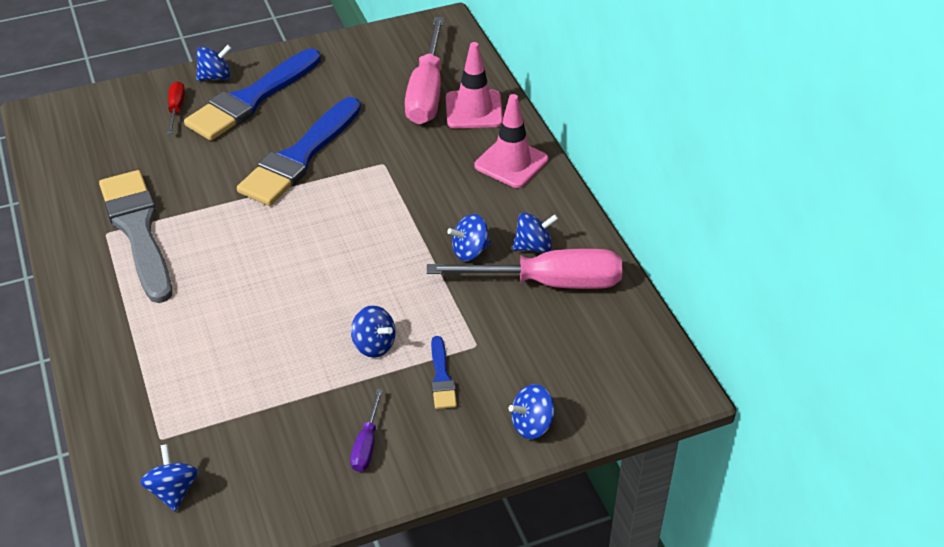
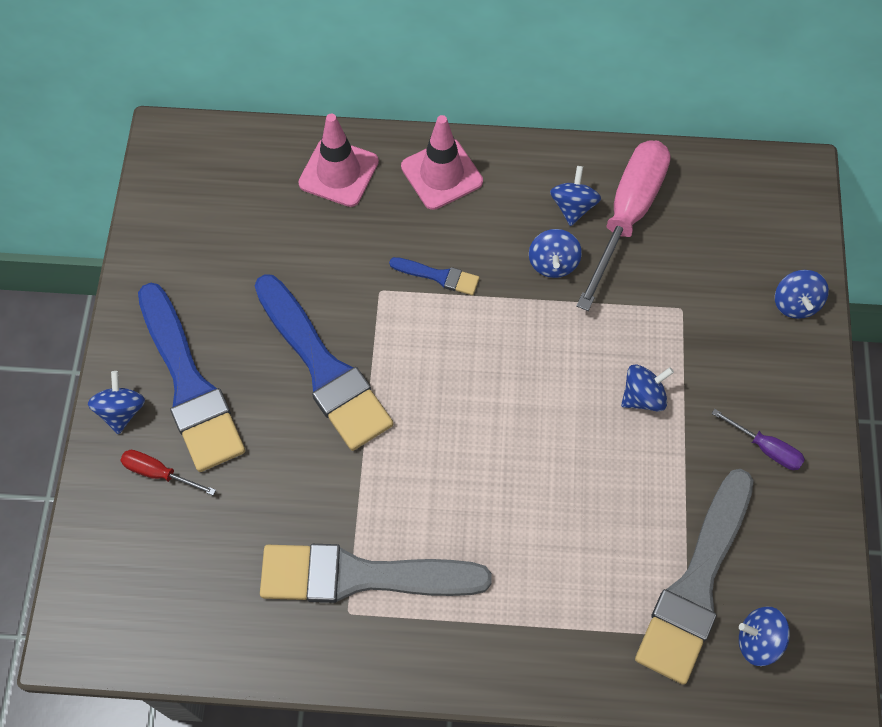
camera: 65 degrees left, 20 degrees up
pink screwdriver [405,17,444,124] -> none
blue brush [431,336,457,409] -> blue brush moved to [389,257,479,295]
none -> grey brush [635,469,754,685]

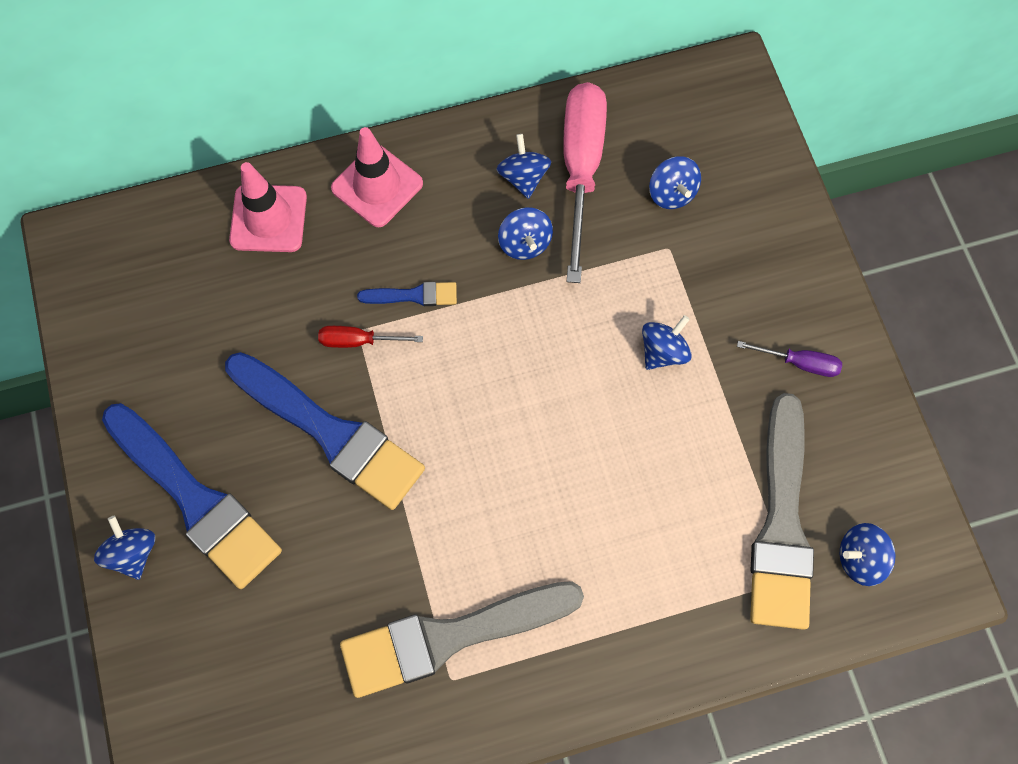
camera: 20 degrees left, 5 degrees up
red screwdriver [120,450,216,495] -> red screwdriver moved to [318,326,423,348]
blue spinning top [775,270,829,319] -> blue spinning top moved to [649,156,701,209]

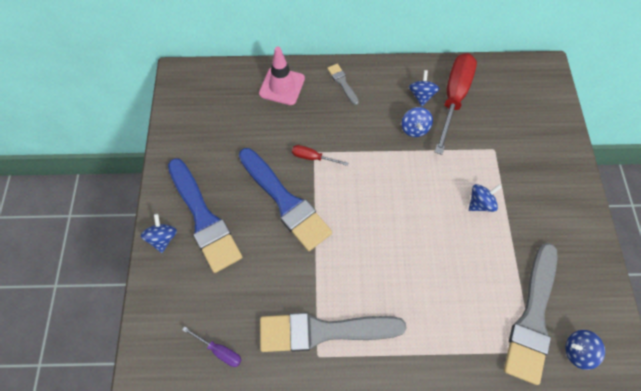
camera: 15 degrees right, 5 degrees down
pink traffic cone [331,127,423,227] -> grey brush [327,64,359,105]
blue brush [357,282,457,306] -> none
pink screwdriver [563,82,607,283] -> red screwdriver [435,53,477,155]
blue spinning top [649,156,701,209] -> none
purple screwdriver [737,341,842,377] -> purple screwdriver moved to [182,326,241,367]

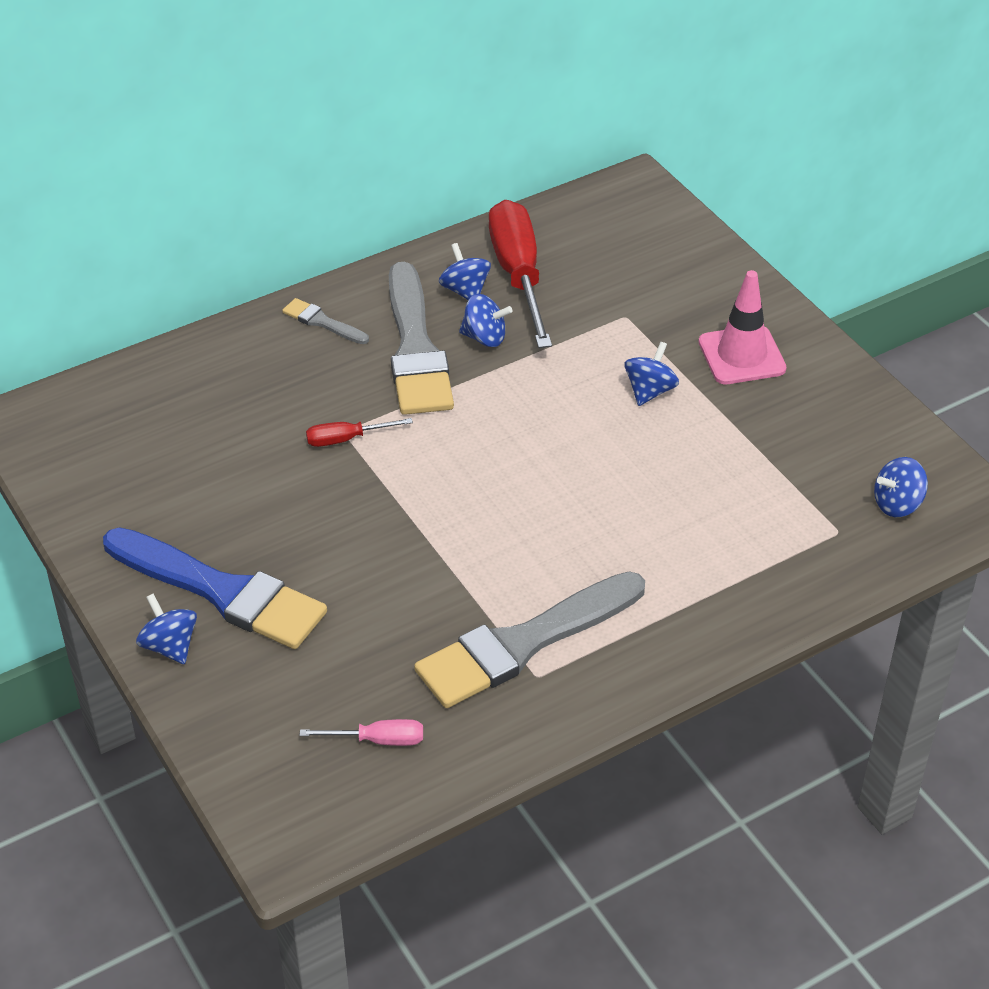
camera: 30 degrees left, 20 degrees down
purple screwdriver [182,326,241,367] -> pink screwdriver [299,719,423,746]
blue brush [239,148,332,251] -> none
pink traffic cone [259,47,305,105] -> pink traffic cone moved to [699,270,787,384]
blue spinning top [402,107,433,137] -> blue spinning top turned 45 degrees counterclockwise [459,294,513,347]
grey brush [504,243,558,385] -> grey brush moved to [389,262,454,415]

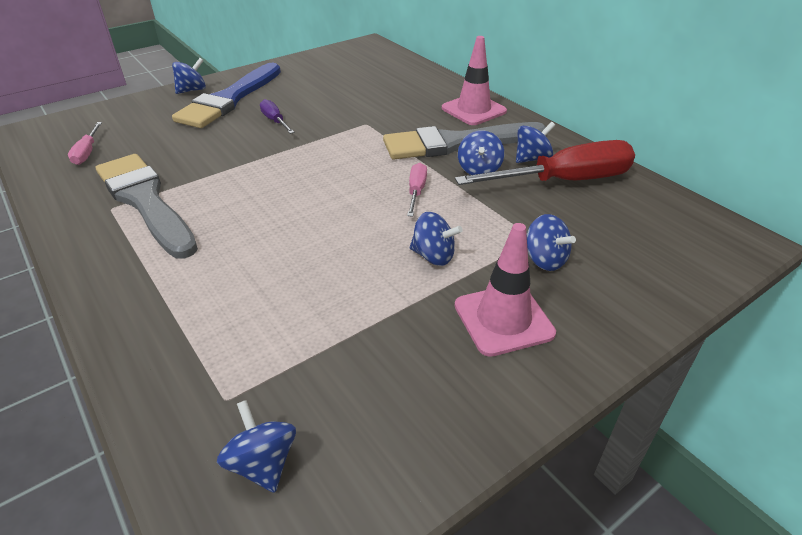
camera: 85 degrees right, 5 degrees down
grey brush [282,298,369,344] -> pink traffic cone [442,36,507,125]
red screwdriver [306,418,413,447] -> none
none -> purple screwdriver [260,99,294,134]
none -> pink screwdriver [407,163,427,217]
none -> blue spinning top [527,214,576,271]

